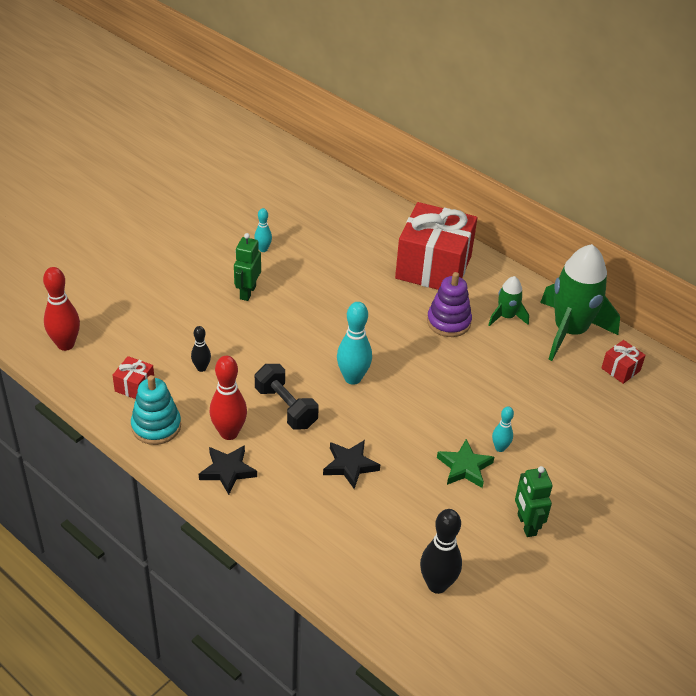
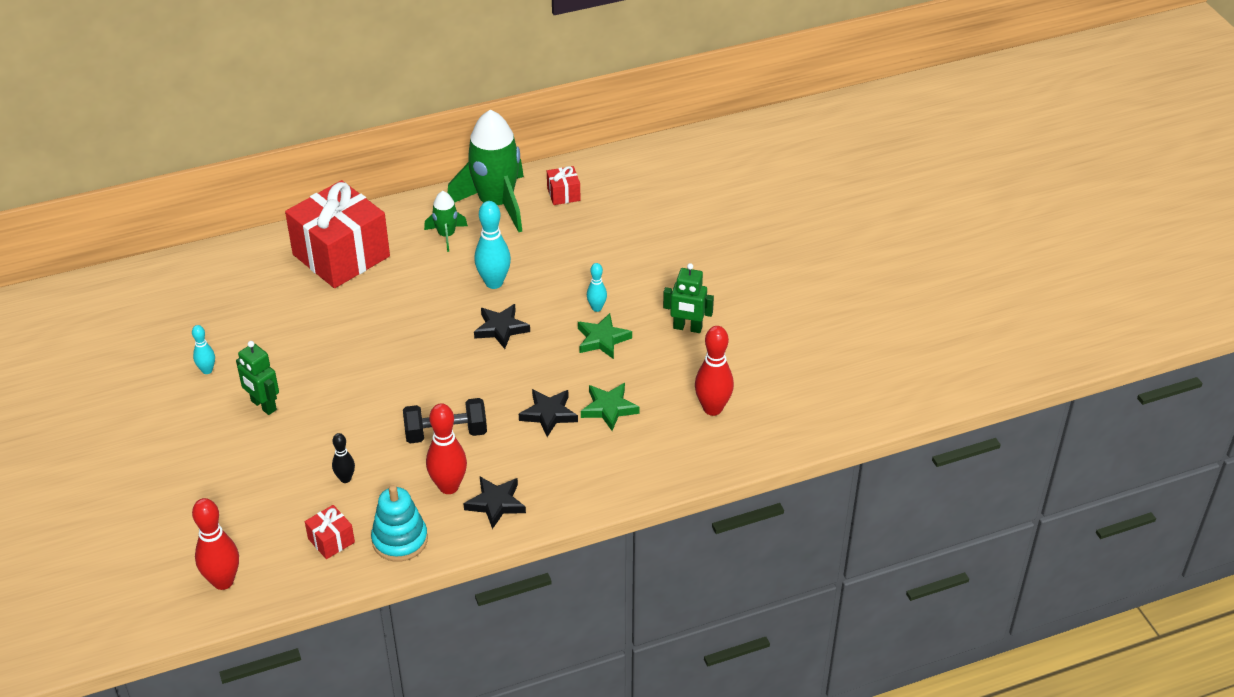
camera: 60 degrees left, 0 degrees up
turquoise bowling pin [337,302,372,385] -> turquoise bowling pin moved to [474,201,511,289]
black bowling pin [420,509,462,594] -> red bowling pin [695,326,734,416]
purple stacking toy [427,272,472,337] -> none
none -> black star [474,304,530,349]
none -> green star [581,383,640,431]

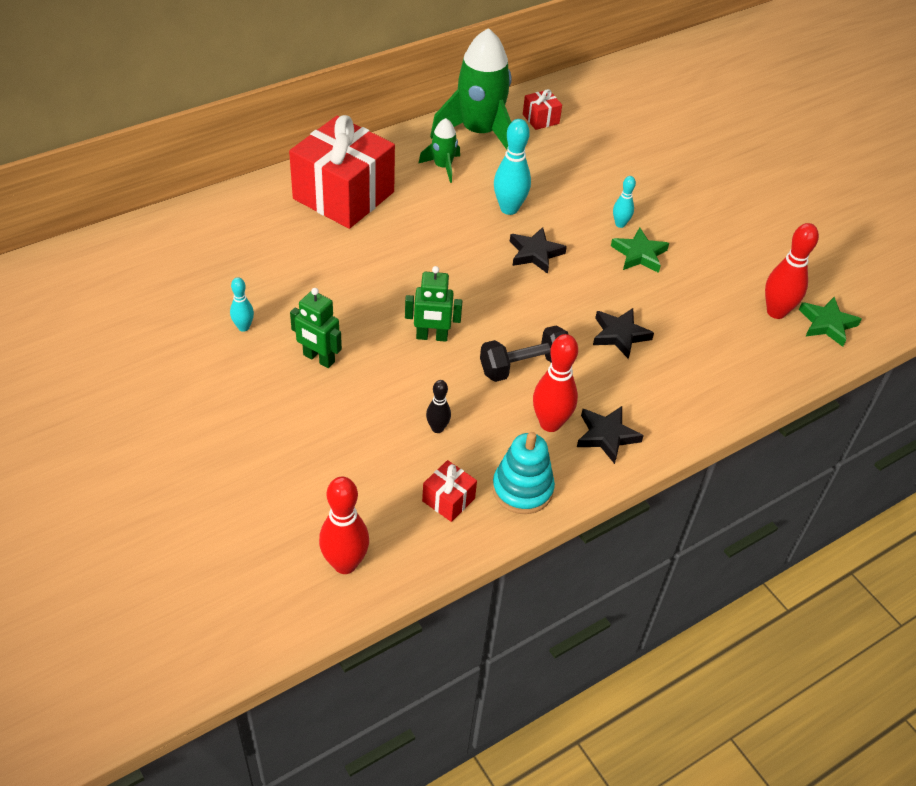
camera: 15 degrees left, 5 degrees up
green star [581,383,640,431] -> green star moved to [799,297,862,347]
green robot [663,263,714,333] -> green robot moved to [405,266,462,342]

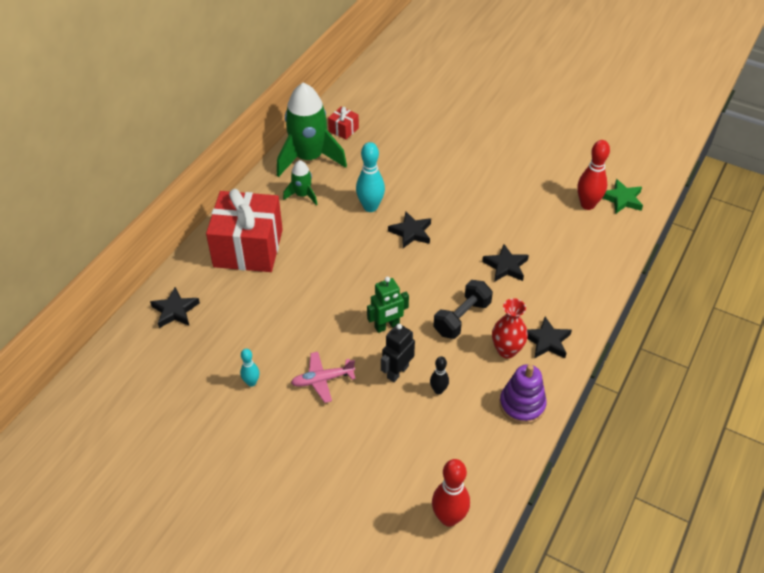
camera: 25 degrees left, 0 degrees up
green robot [290,288,342,368] -> pink plane [291,352,356,403]
red gift [422,460,477,522] -> none
turquoise stacking toy [492,432,555,514] -> purple stacking toy [500,364,547,424]
red bowling pin [533,334,578,432] -> red vase [492,298,528,358]
green star [611,227,669,273] -> none
turquoise bowling pin [613,176,636,228] -> none
none -> black star [150,287,200,328]
none -> black robot [381,323,415,382]

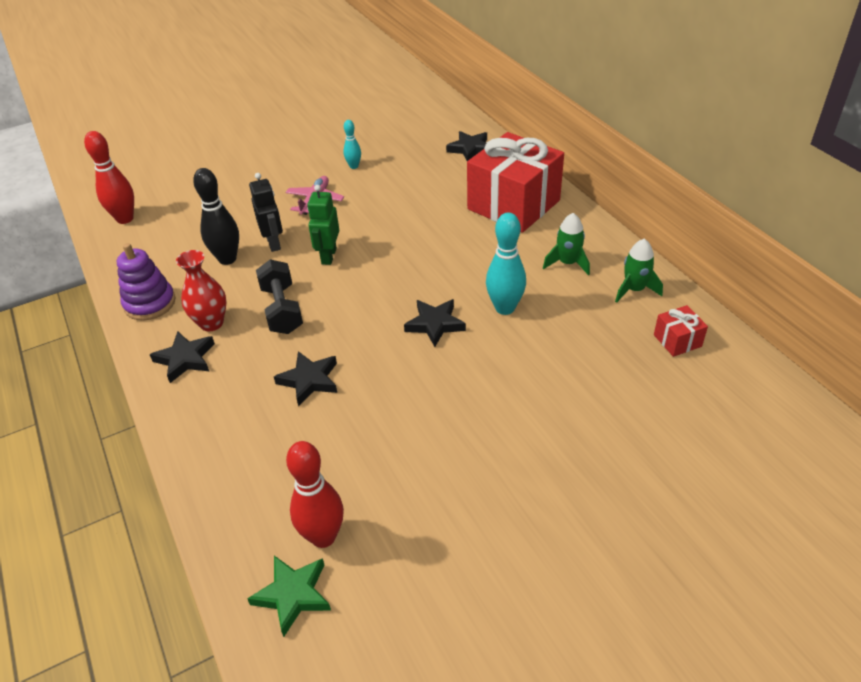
camera: 125 degrees right, 5 degrees down
green rocket [277,83,347,177] -> green rocket [615,239,663,303], size x0.48
black bowling pin [430,356,449,394] -> black bowling pin [193,168,239,265], size x1.78

